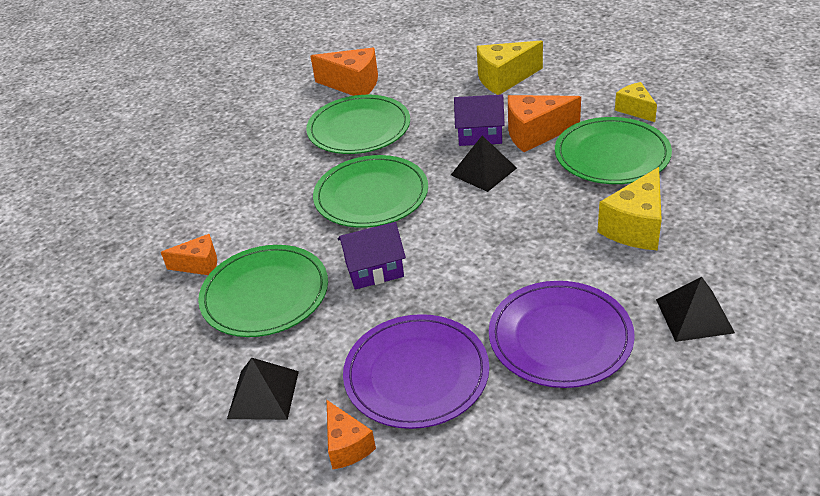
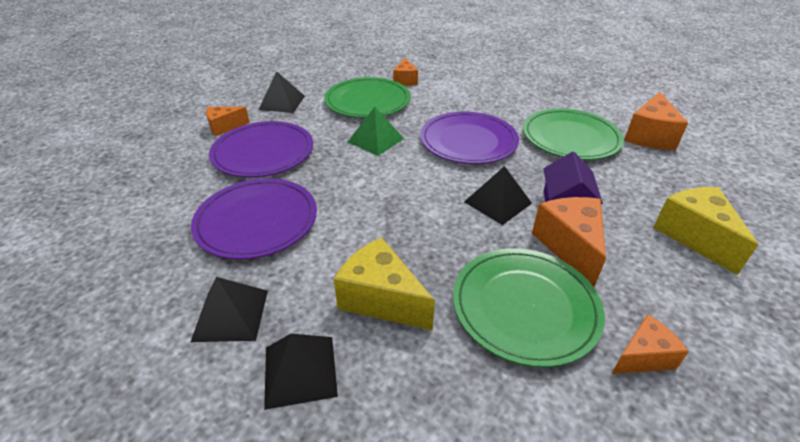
camera: 90 degrees right, 0 degrees up
green plate [313,155,428,228] -> purple plate [420,111,519,164]
purple house [338,222,406,290] -> green pyramid [348,107,404,156]
yellow cheese [615,82,657,122] -> orange cheese [611,314,689,374]
none -> black pyramid [264,334,338,410]

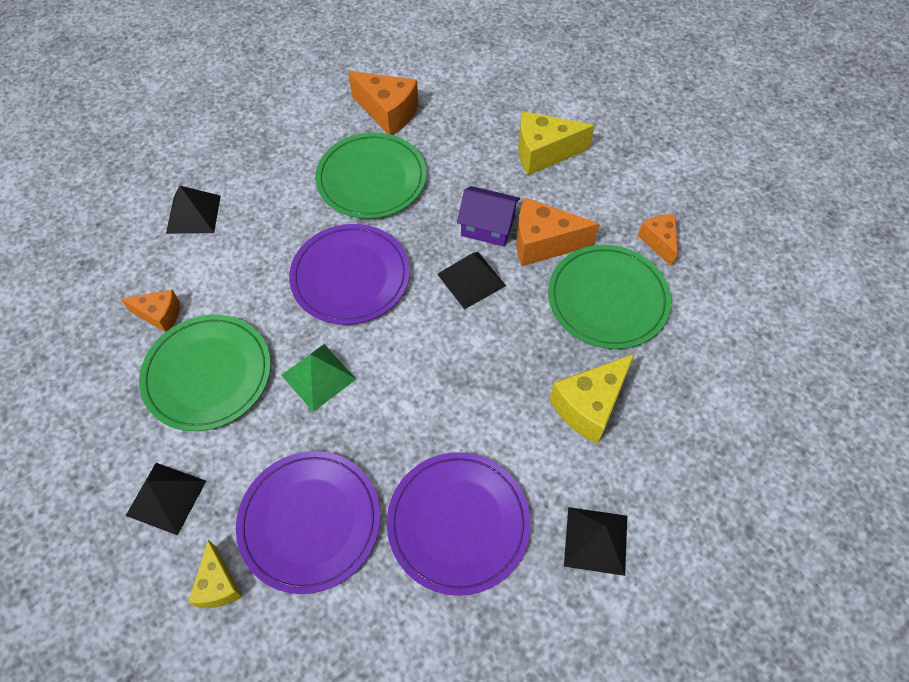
camera: 80 degrees left, 20 degrees up
orange cheese [206,106,250,136] -> yellow cheese [188,540,242,608]
black pyramid [264,334,338,410] -> black pyramid moved to [166,186,221,234]

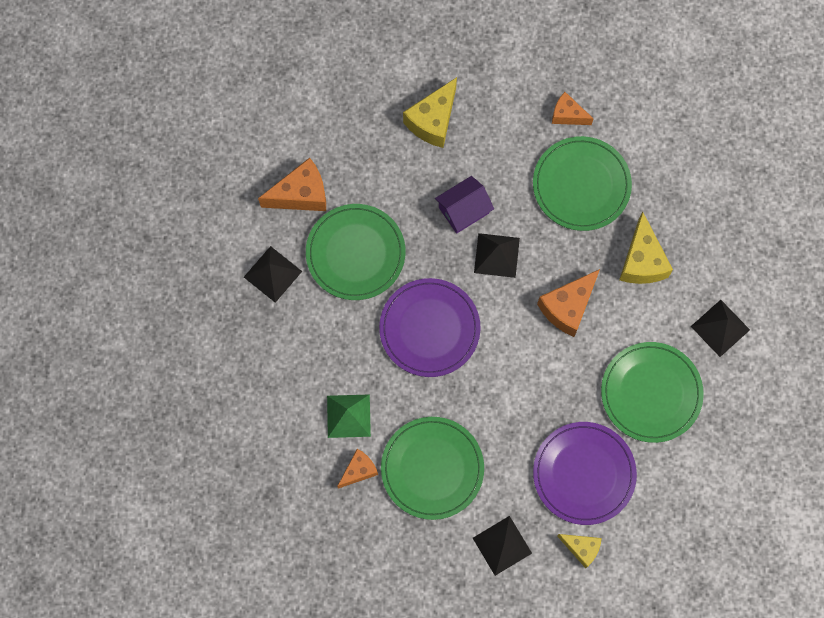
camera: 50 degrees left, 15 degrees up
black pyramid [166,186,221,234] -> black pyramid moved to [244,246,302,303]
green pyramid [281,344,356,412] -> green pyramid moved to [327,394,371,438]
purple plate [387,452,530,596] -> green plate [601,342,704,443]
orange cheese [517,197,599,266] -> orange cheese moved to [537,269,600,337]

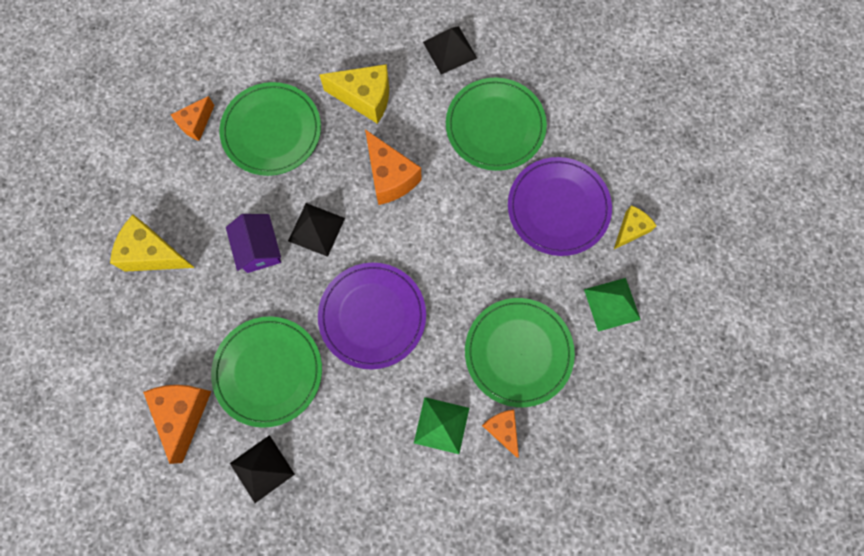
camera: 75 degrees left, 0 degrees up
yellow cheese [403,77,457,148] -> yellow cheese turned 150 degrees clockwise [110,215,195,272]
black pyramid [473,516,532,576] -> green pyramid [584,278,641,332]

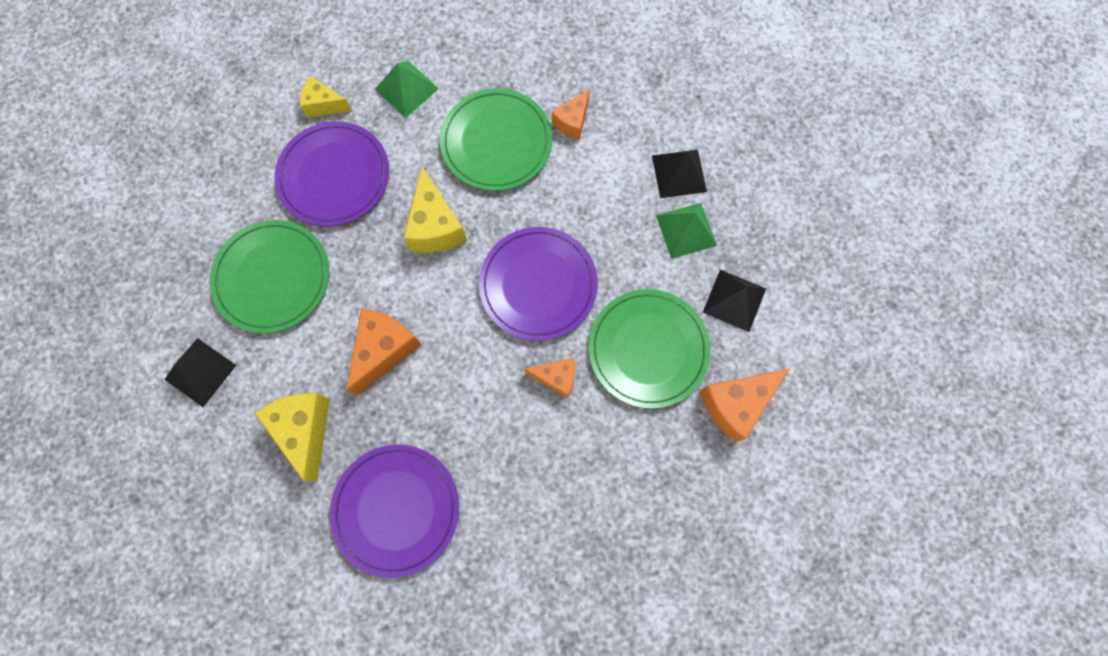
camera: 120 degrees left, 0 degrees up
yellow cheese [110,215,195,272] -> yellow cheese moved to [403,166,467,253]
orange cheese [171,96,215,141] -> orange cheese moved to [524,358,575,398]
green plate [220,82,321,176] -> purple plate [330,444,459,578]
purple house [226,214,281,273] -> none
black pyramid [288,203,345,257] -> black pyramid moved to [652,149,707,198]
green pyramid [414,397,469,454] -> green pyramid moved to [656,203,717,259]

